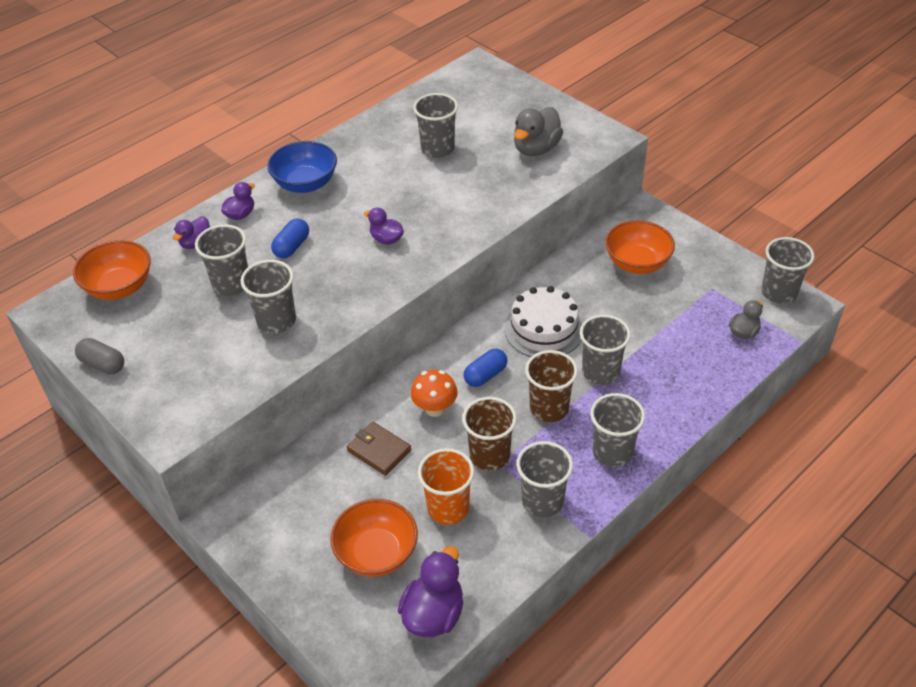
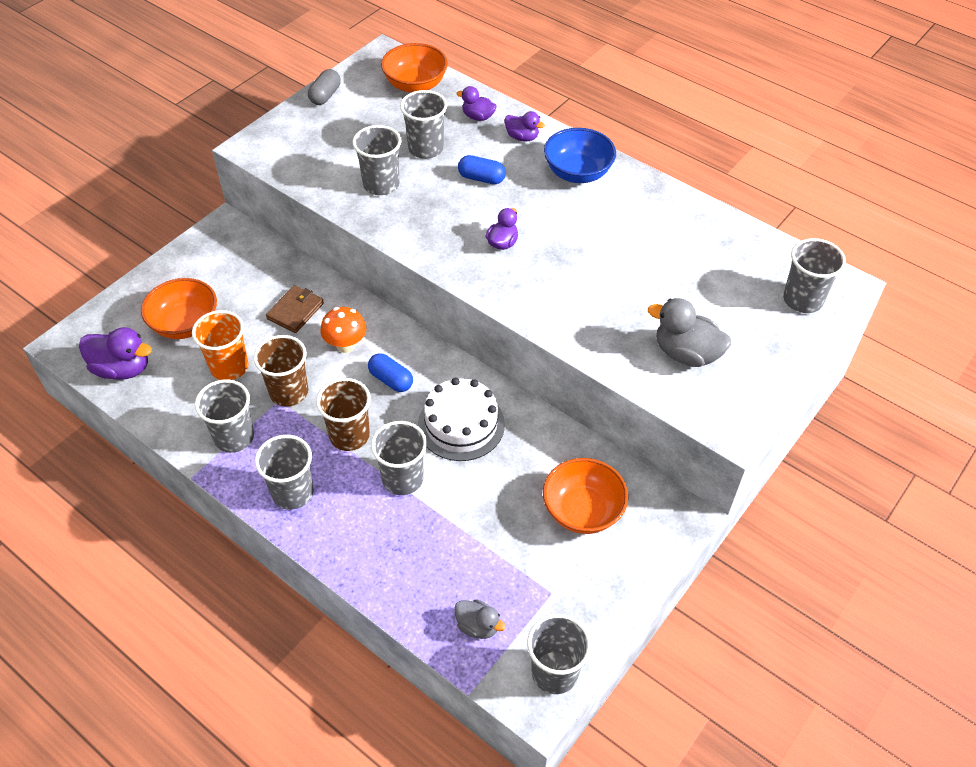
camera: 80 degrees right, 5 degrees up
grey cup [413,93,458,158] -> grey cup moved to [783,238,846,313]

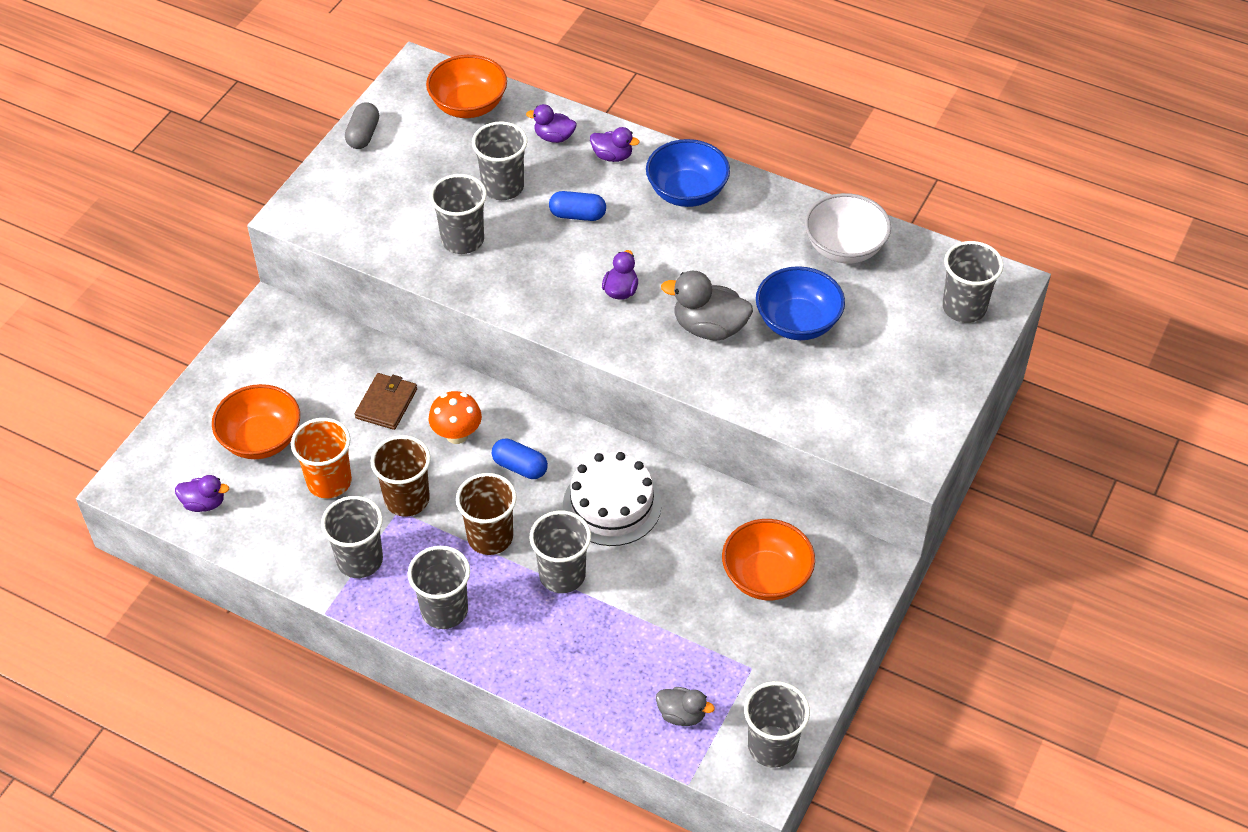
camera: 10 degrees left, 0 degrees up
purple duck [79,327,152,380] -> purple duck [175,475,229,512], size x0.60
grey duck [648,298,731,367] -> grey duck moved to [661,271,753,340]
none -> blue bowl [756,266,845,340]
none -> white bowl [805,193,891,264]

